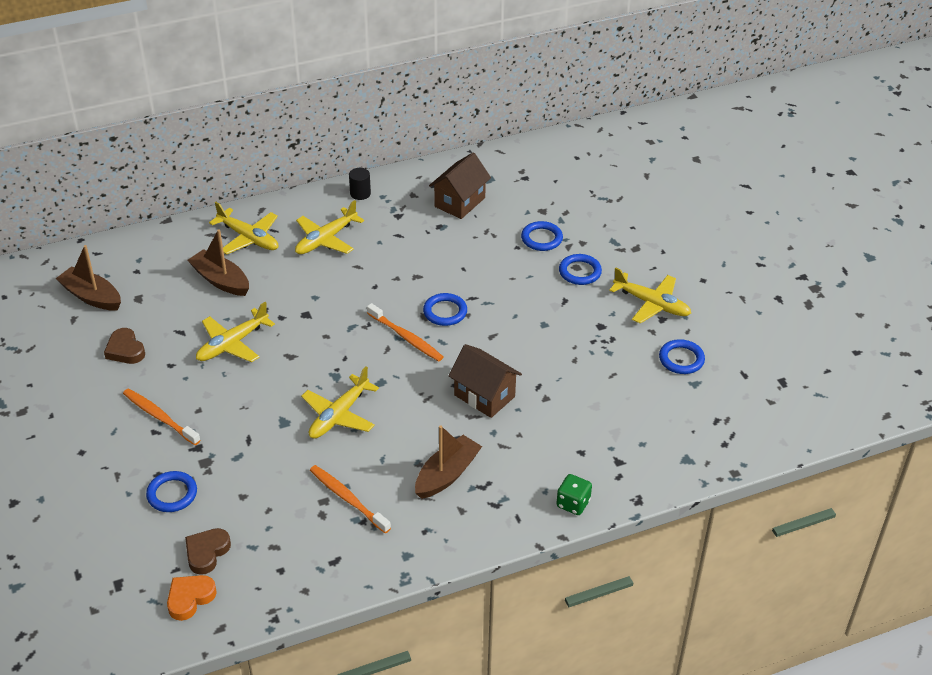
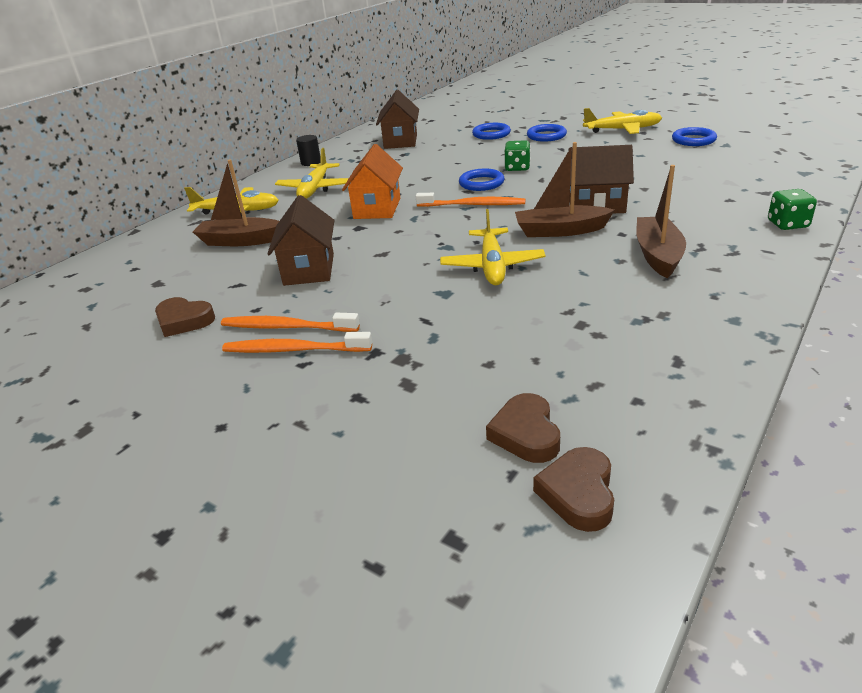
camera: 30 degrees left, 10 degrees down
brown boat [55,245,121,311] -> brown boat moved to [515,142,615,237]
blue ring [146,471,197,512] -> none
orange heart [167,575,217,621] -> brown heart [533,447,614,532]
yellow plane [196,302,275,362] -> brown house [267,195,334,286]
orange toothbrush [310,465,391,533] -> orange toothbrush moved to [221,313,360,332]
none -> orange house [342,144,403,219]
none -> green dice [504,140,530,171]

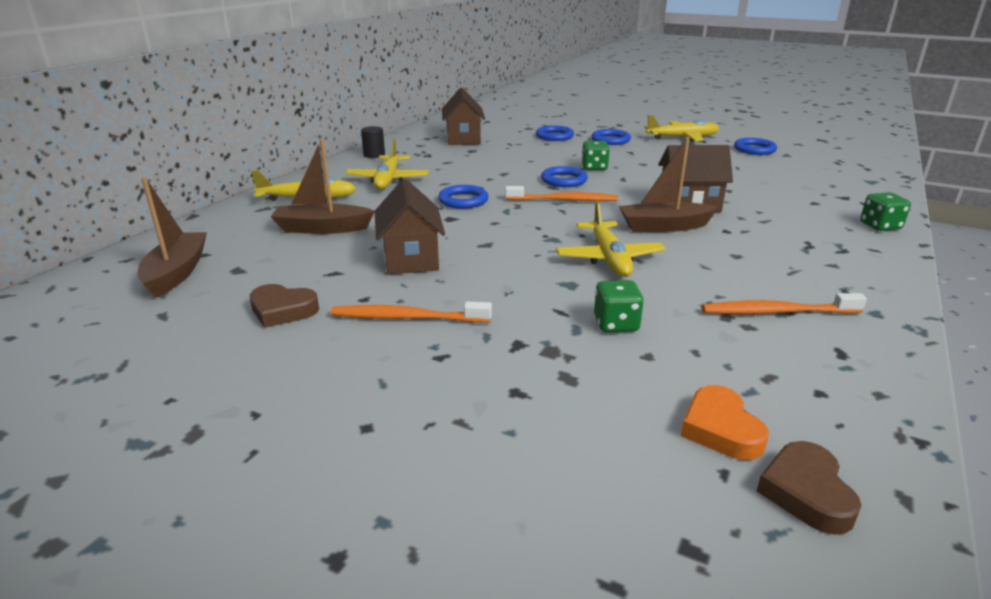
camera: 10 degrees left, 5 degrees down
orange toothbrush [222,332,372,353] -> orange toothbrush moved to [702,293,867,314]
orange house [342,144,403,219] -> blue ring [438,185,489,209]
brown heart [486,393,560,463] -> orange heart [681,385,769,460]
brown boat [636,165,686,279] -> brown boat moved to [137,177,207,298]
none -> green dice [594,280,644,332]

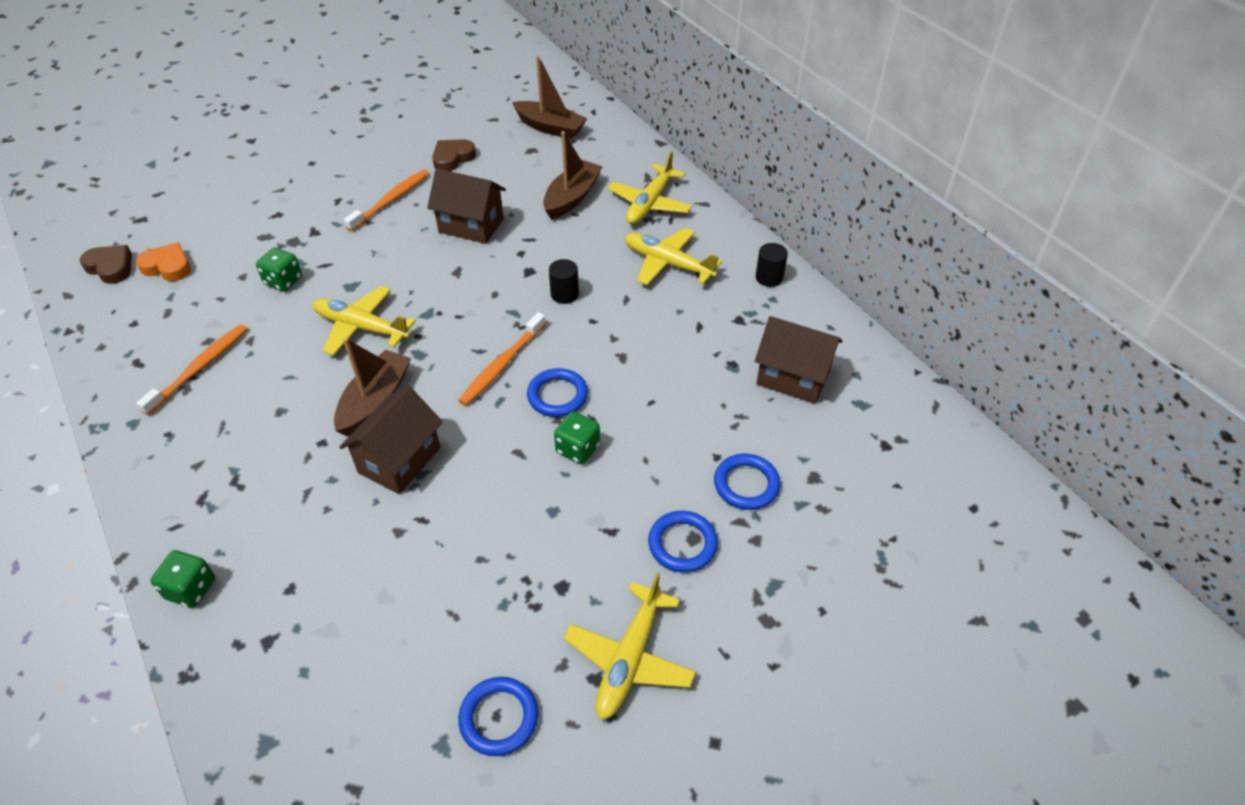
camera: 120 degrees right, 20 degrees up
blue ring [438,185,489,209] -> black cylinder [549,259,579,304]

